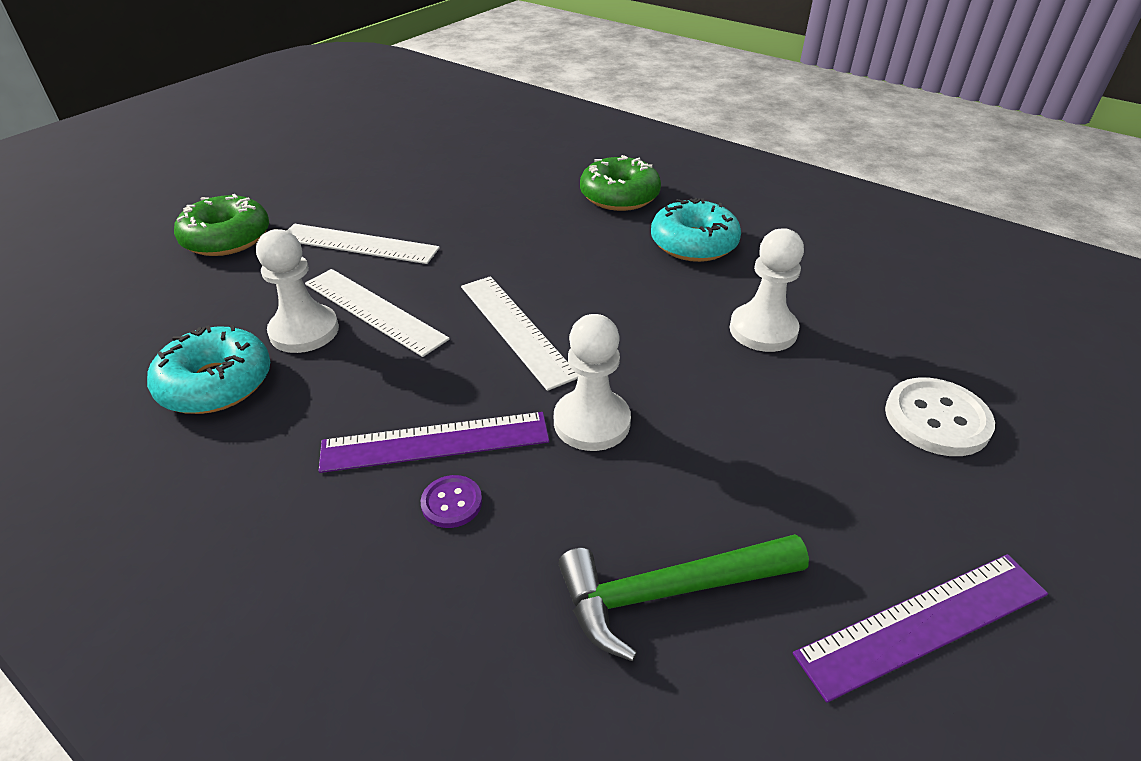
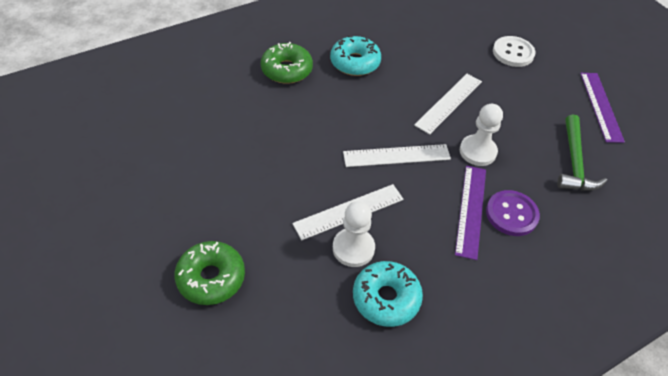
camera: 70 degrees left, 10 degrees up
white ruler [287,224,440,264] -> white ruler moved to [414,74,482,135]
purple button [420,475,482,528] -> purple button [486,190,540,236], size x1.83
white pawn [730,228,804,352] -> none

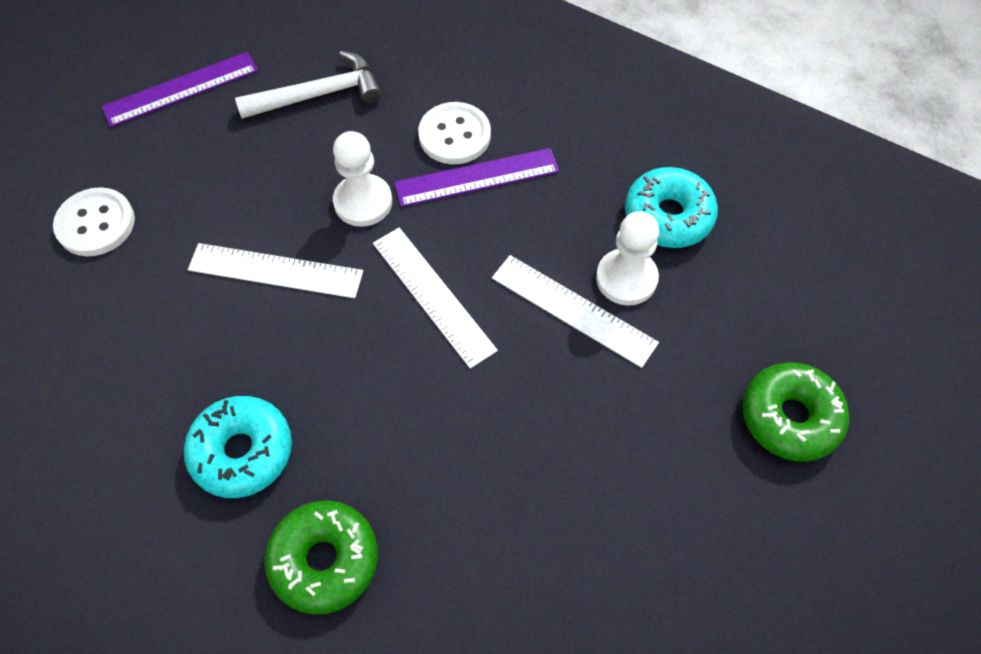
camera: 115 degrees left, 10 degrees up
purple button [486,190,540,236] -> white button [418,102,491,164]
green hammer [557,114,607,191] -> white hammer [235,51,382,119]

